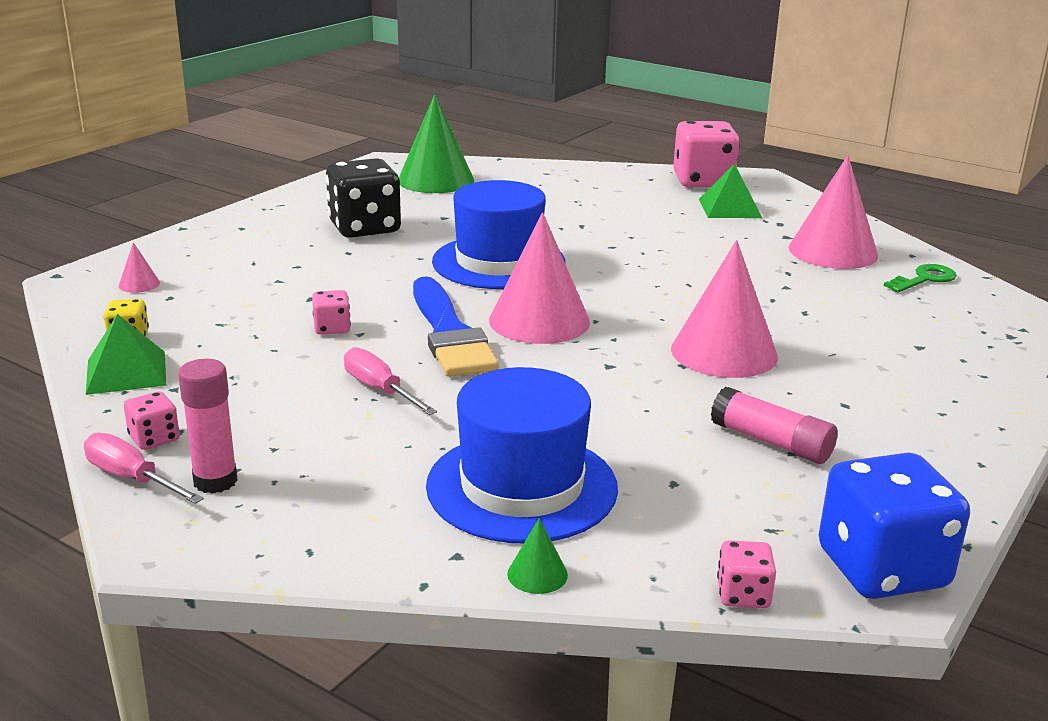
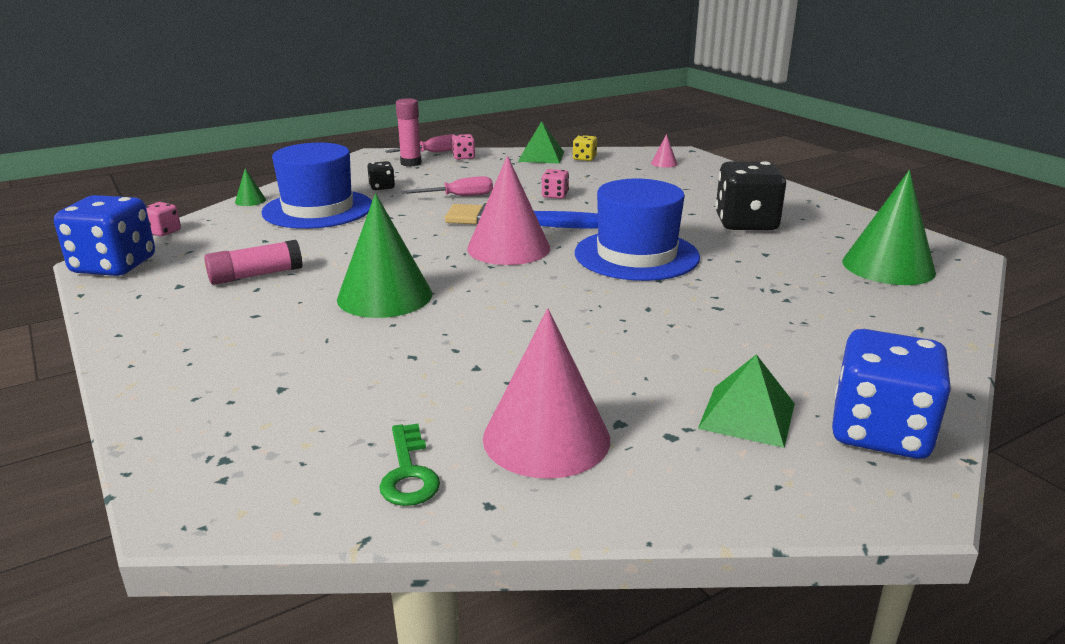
camera: 115 degrees right, 0 degrees up
pink cone [671,240,778,378] -> green cone [337,193,432,318]
pink dice [673,120,740,187] -> blue dice [832,329,951,459]
none -> black dice [367,161,395,190]

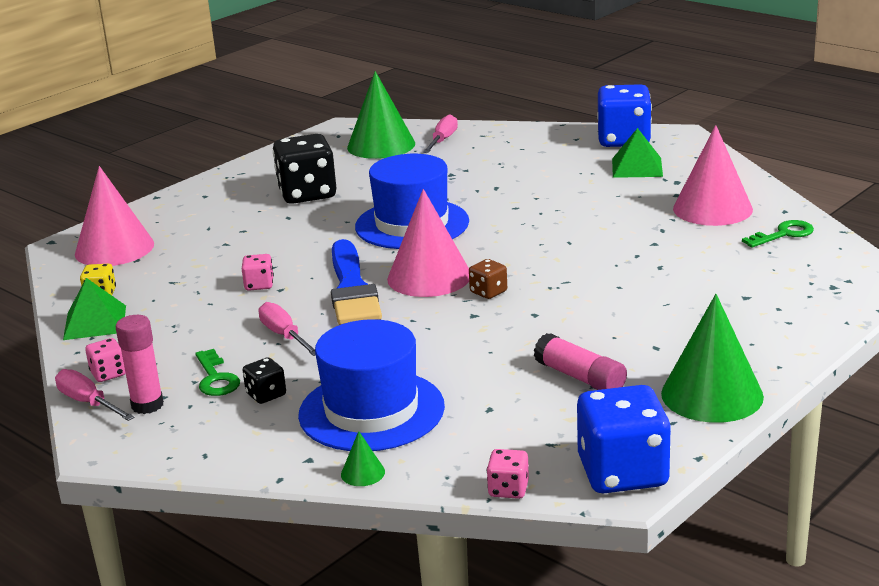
camera: 105 degrees left, 0 degrees up
green cone [337,193,432,318] -> green cone moved to [661,294,764,423]
pink cone [651,134,677,168] -> pink cone [75,166,154,266], size x2.41
none -> green key [195,349,240,396]
none -> pink screwdriver [423,115,458,153]
none -> brown dice [469,259,507,299]

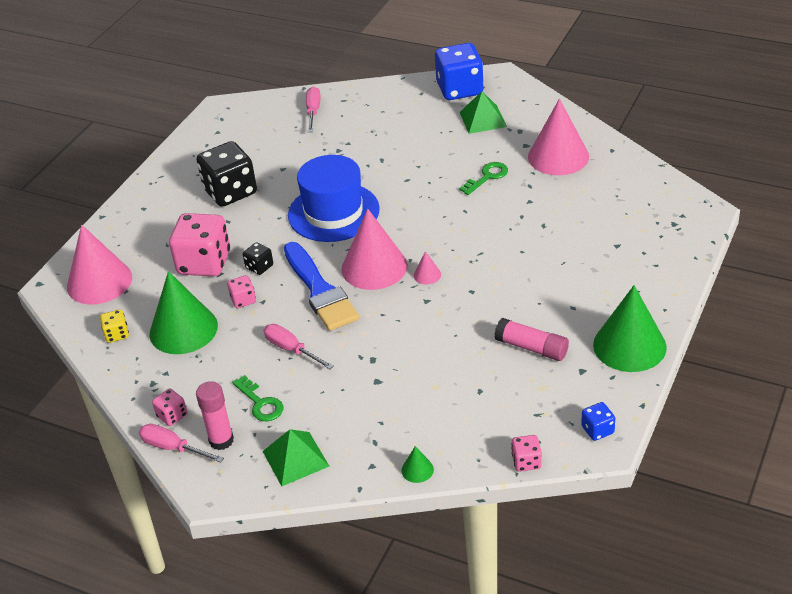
camera: 15 degrees left, 15 degrees up
green pyramid [63,278,126,340] -> green pyramid moved to [263,429,329,486]
black dice [243,357,286,404] -> black dice moved to [243,242,273,275]
blue hat [298,319,445,451] -> none
green cone [347,71,415,159] -> green cone moved to [149,271,218,354]
brown dice [469,259,507,299] -> pink cone [414,251,441,284]
blue dice [577,385,671,493] -> blue dice [581,402,615,441], size x0.46
green key [742,220,814,248] -> green key moved to [459,162,508,195]
none -> pink dice [169,213,230,276]

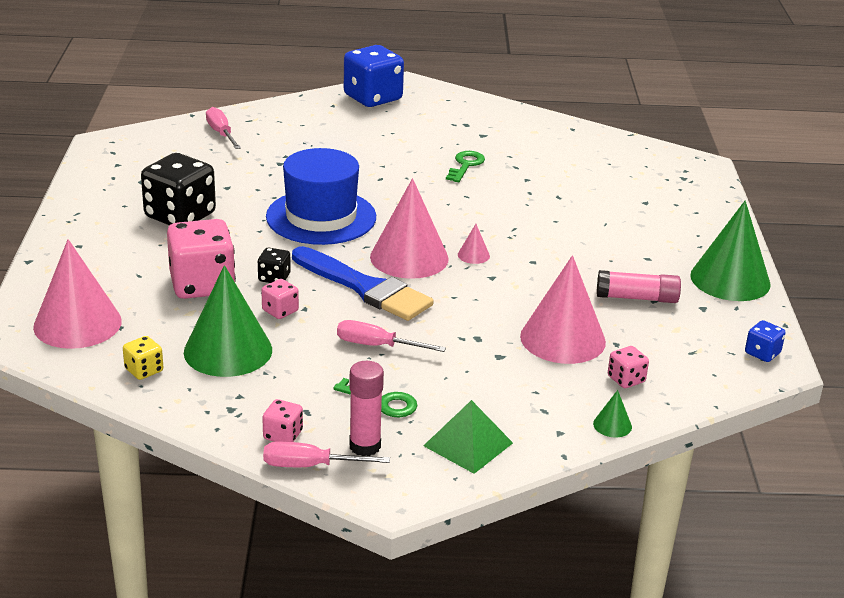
camera: 30 degrees left, 10 degrees down
green pyramid [460,91,507,134] -> none
pink dice [511,435,542,471] -> pink dice moved to [608,346,649,388]
pink cone [528,99,589,175] -> pink cone moved to [520,255,606,364]

